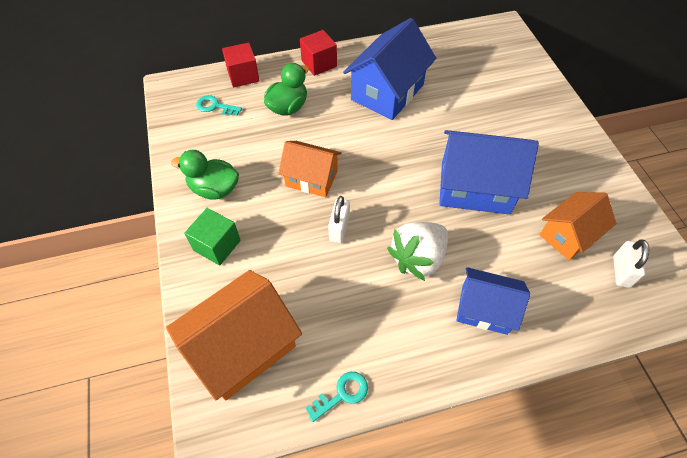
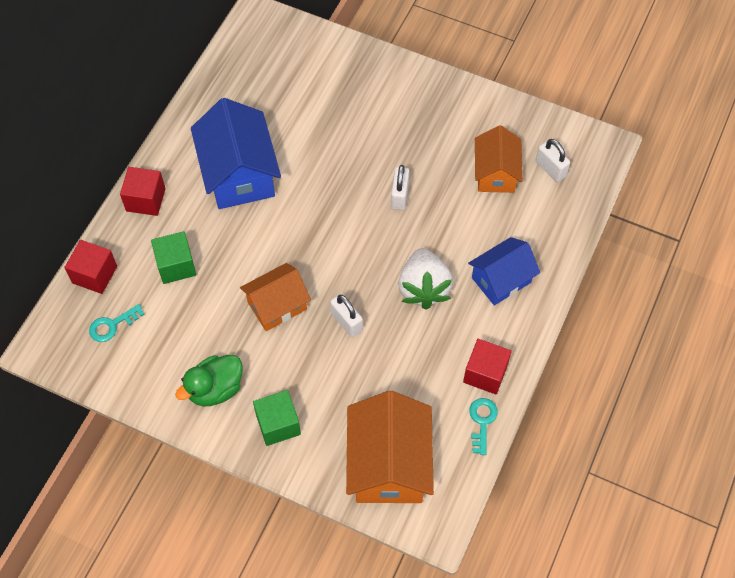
camera: 50 degrees left, 5 degrees up
green duck [264,63,309,116] -> green cube [151,231,196,284]
blue house [439,130,539,215] -> white padlock [391,165,409,210]
none -> red cube [463,339,512,394]

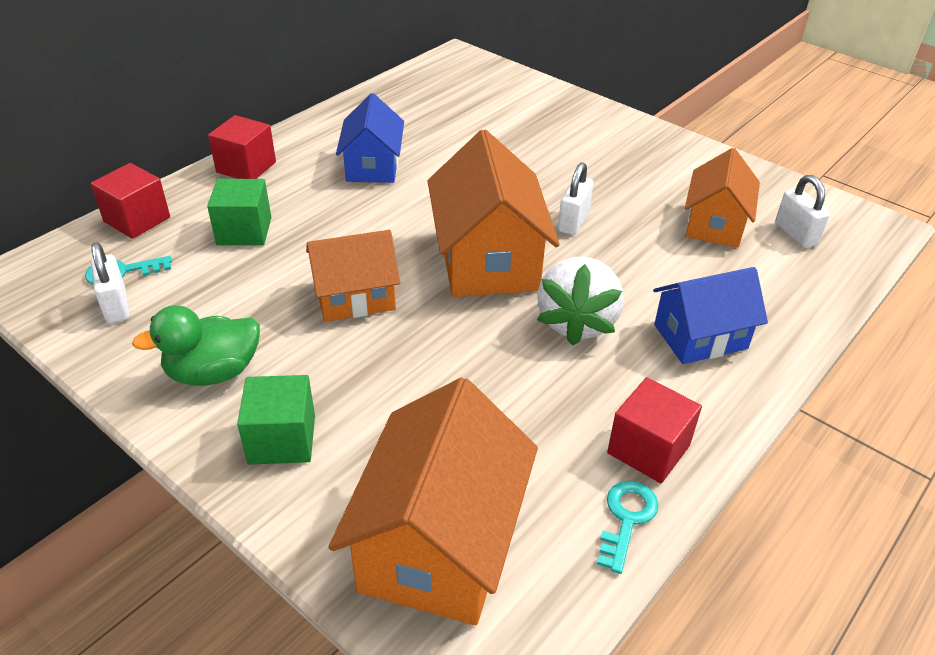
camera: 15 degrees right, 20 degrees down
blue house [191,98,281,209] -> blue house [336,93,404,183], size x0.63
white padlock [330,294,363,337] -> white padlock moved to [91,242,130,323]
none -> orange house [428,129,560,297]

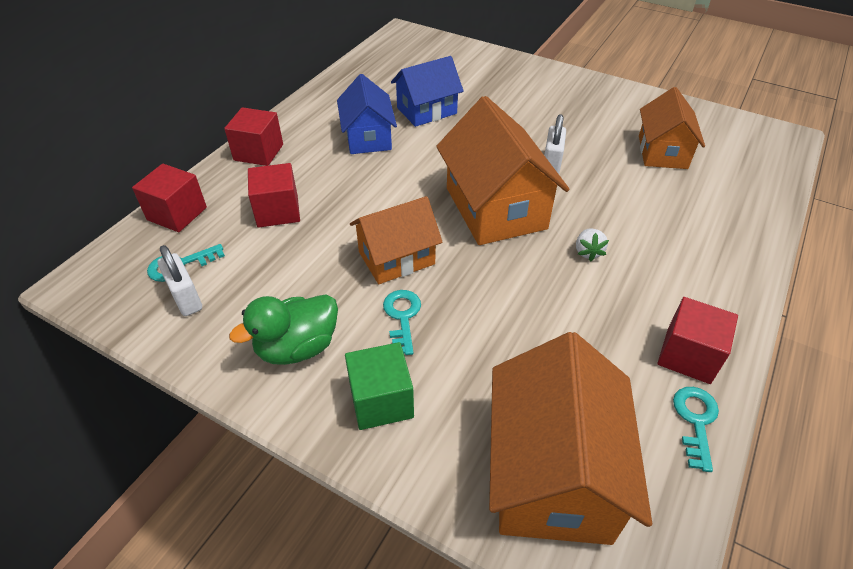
camera: 10 degrees left, 5 degrees up
green cube [207,179,271,245] -> red cube [248,163,300,228]
white strawberry [537,257,623,346] -> white strawberry [576,228,609,262], size x0.44
blue house [653,267,768,364] -> blue house moved to [391,56,464,127]
white padlock [775,175,830,248] -> none
none -> turquoise key [383,290,421,355]

